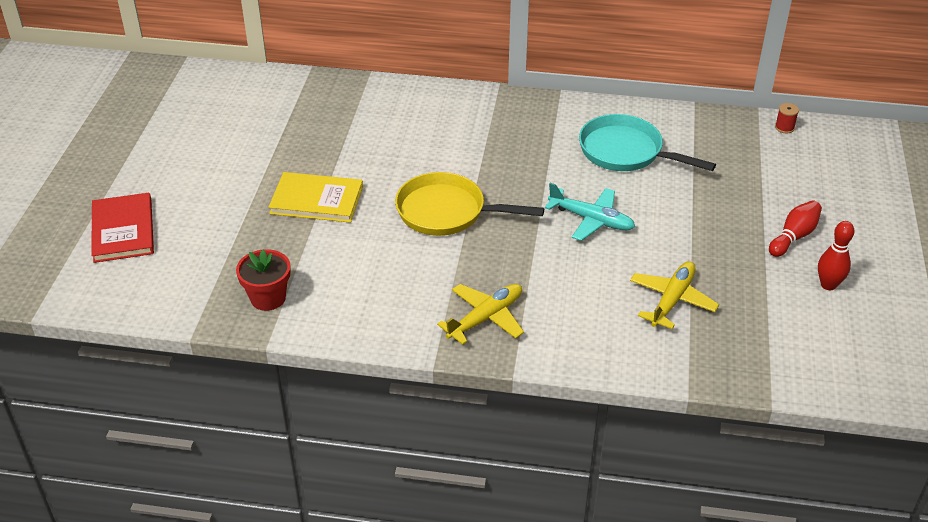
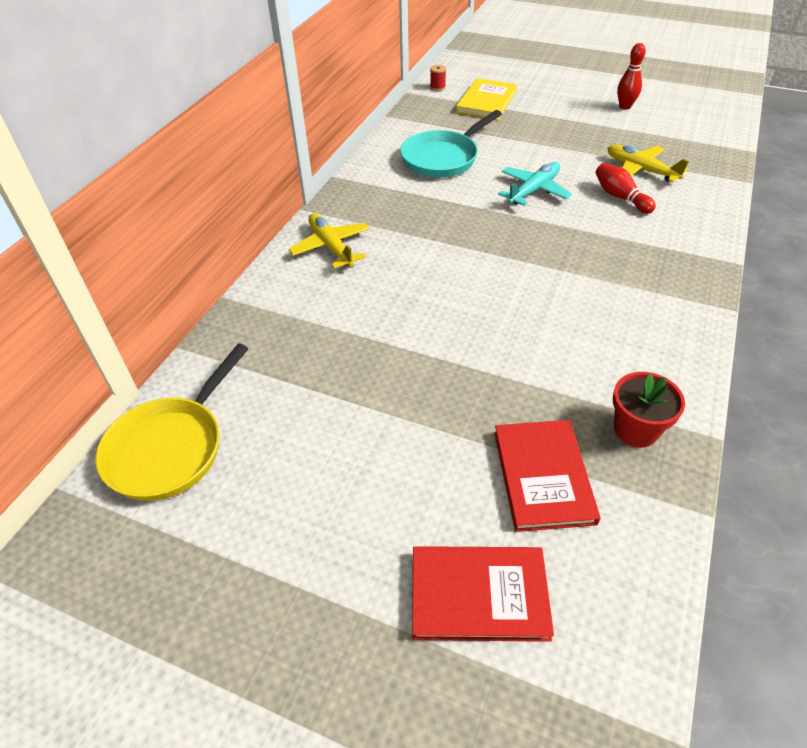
camera: 75 degrees left, 5 degrees up
yellow book [269,172,363,223] -> yellow book moved to [456,78,517,120]
yellow pan [395,172,544,236] -> yellow pan moved to [96,343,248,501]
yellow plane [437,284,524,345] -> yellow plane moved to [289,213,370,269]
red bowling pin [769,200,822,257] -> red bowling pin moved to [595,163,656,214]
none -> red book [494,420,601,532]

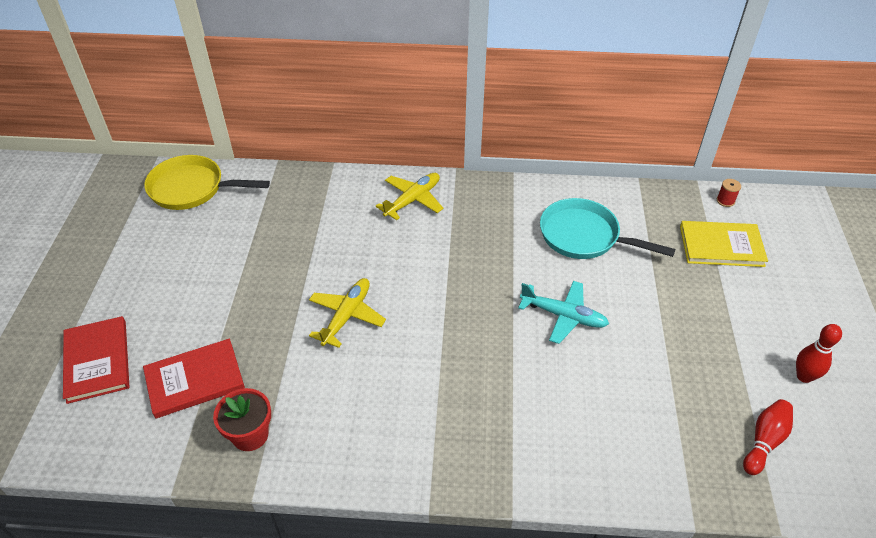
camera: 70 degrees right, 0 degrees up
red bowling pin [595,163,656,214] -> red bowling pin moved to [743,399,793,475]
yellow plane [608,144,689,182] -> yellow plane moved to [309,278,386,348]

